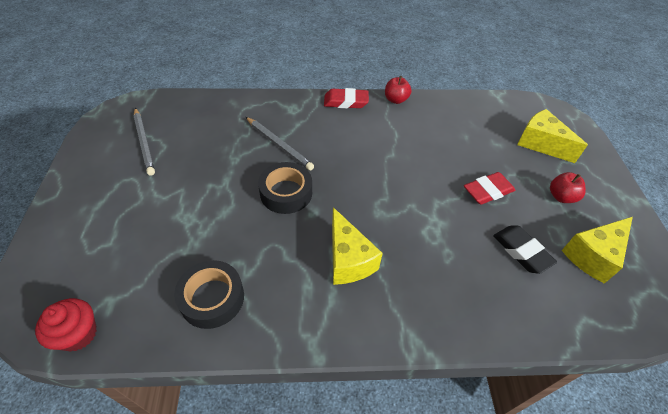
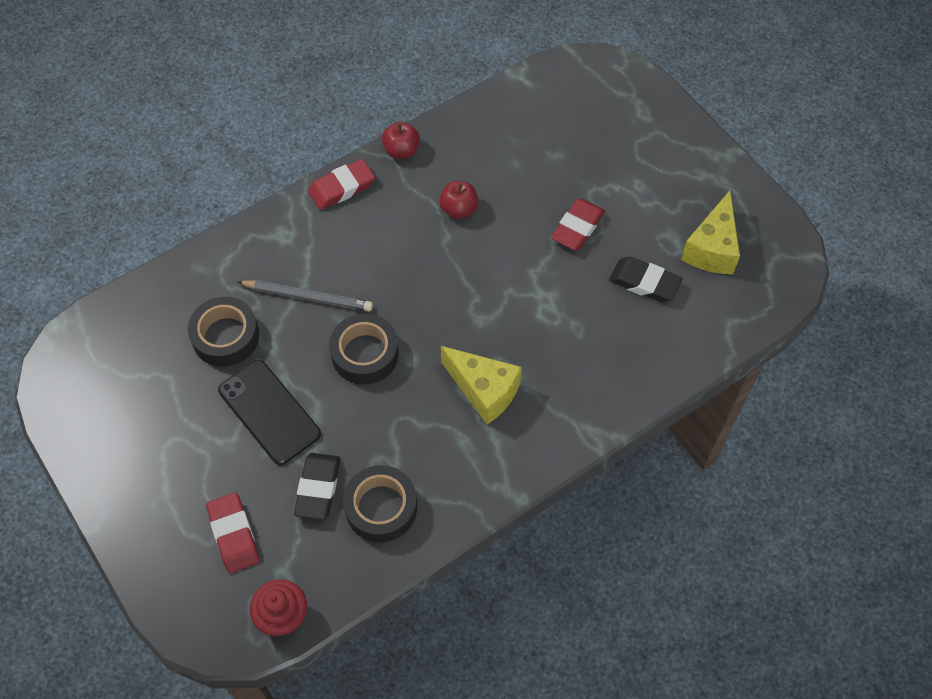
camera: 30 degrees left, 10 degrees up
grey pencil [133,108,155,176] -> none
yellow cheese [517,109,588,163] -> none
red apple [550,172,586,203] -> red apple moved to [439,181,479,219]
none -> black tape [188,297,259,367]
none -> red eraser [206,493,260,573]
none -> black phone [218,360,321,465]
none -> black eraser [294,453,340,520]

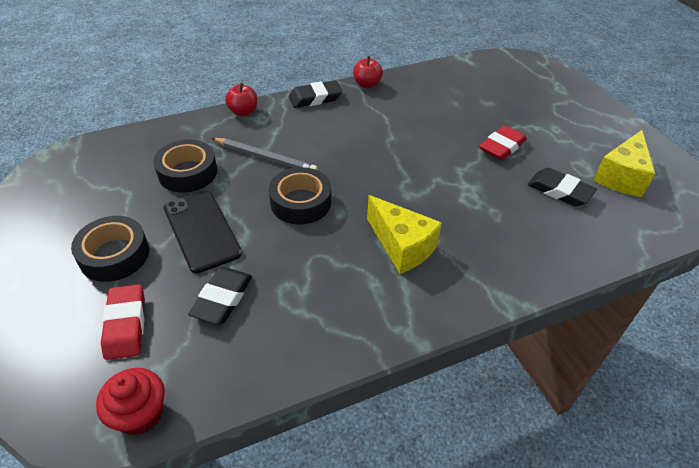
camera: 10 degrees right, 15 degrees down
red eraser [308,159,375,210] -> black eraser [289,80,342,108]
black tape [343,465,417,542] -> black tape moved to [71,216,149,282]
red apple [439,181,479,219] -> red apple moved to [225,83,257,116]

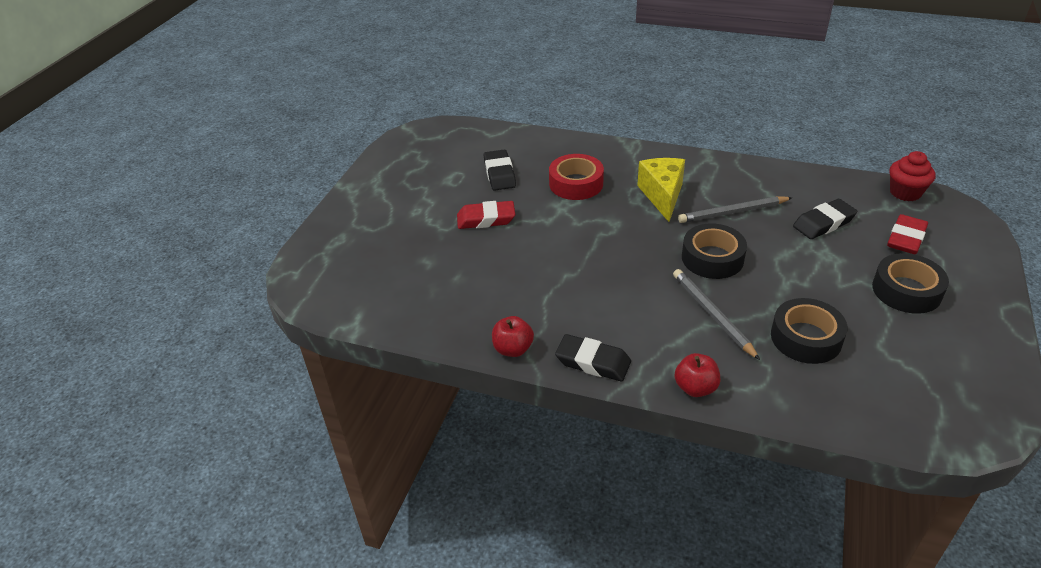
camera: 135 degrees left, 5 degrees down
black phone [164,191,242,273] -> none
yellow cheese [593,130,655,197] -> none
none -> red tape [549,154,604,200]
none -> grey pencil [678,196,793,223]

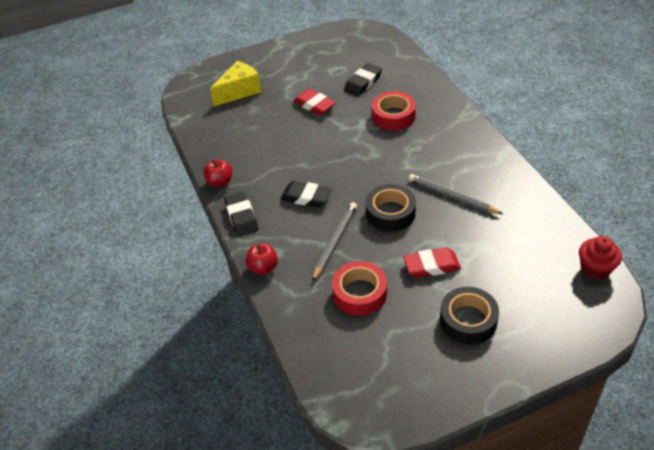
camera: 50 degrees right, 5 degrees up
yellow cheese [637,158,685,222] -> yellow cheese moved to [210,61,261,106]
black tape [771,298,848,364] -> red tape [332,261,387,316]
black eraser [793,199,857,239] -> black eraser moved to [280,181,332,207]
red eraser [887,214,928,254] -> red eraser moved to [403,248,461,278]

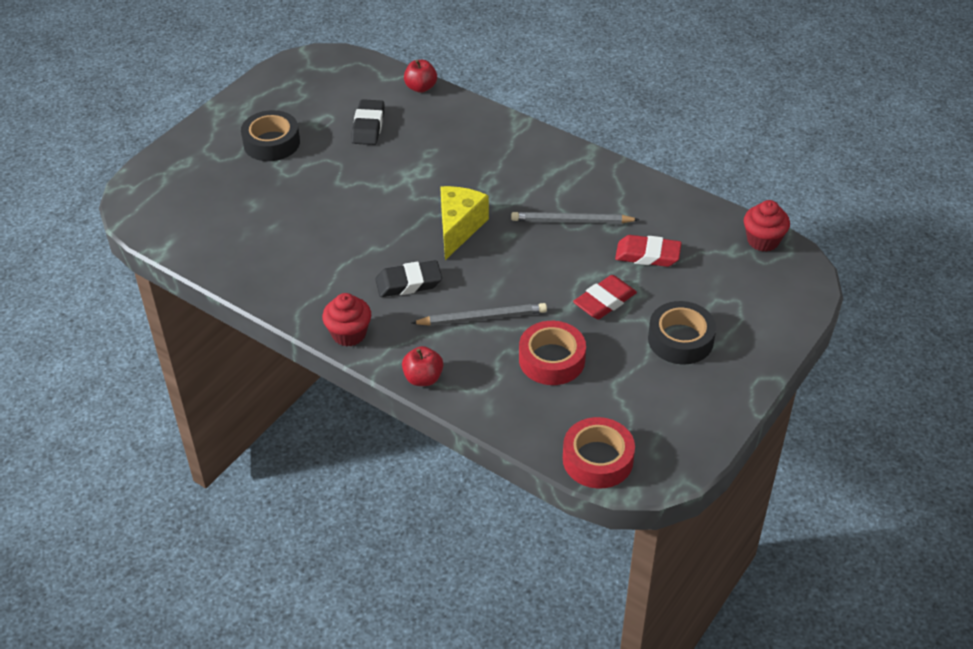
camera: 35 degrees left, 0 degrees up
red apple [203,159,232,187] -> red apple moved to [404,60,437,93]
yellow cheese [210,61,261,106] -> yellow cheese moved to [440,186,489,260]
black eraser [224,191,258,236] -> red cupcake [322,293,371,346]
red eraser [293,89,336,115] -> red eraser moved to [615,235,682,267]
grey pencil [312,202,357,282] -> grey pencil turned 90 degrees clockwise [412,303,547,326]
black tape [366,184,416,232] -> black tape moved to [241,110,300,161]
red tape [372,91,416,130] -> red tape moved to [563,417,635,489]

